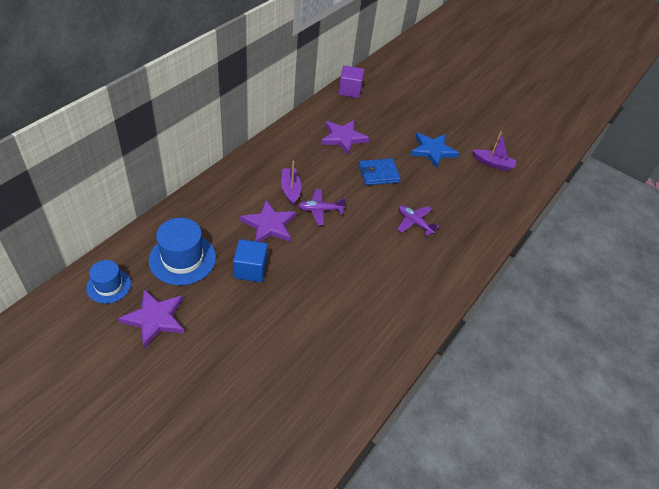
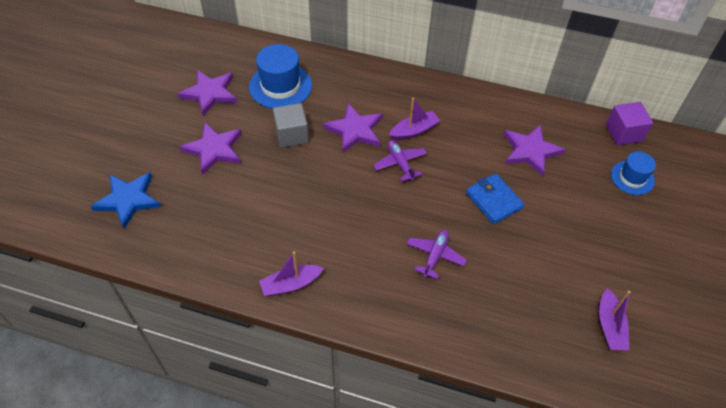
camera: 75 degrees right, 5 degrees up
blue hat [86,260,131,304] -> blue hat moved to [611,152,656,195]
blue cube [233,239,268,282] -> grey cube [273,103,309,148]
blue star [410,133,460,168] -> blue star moved to [91,172,161,229]
none -> purple star [180,123,242,175]
none -> purple boat [259,252,324,296]

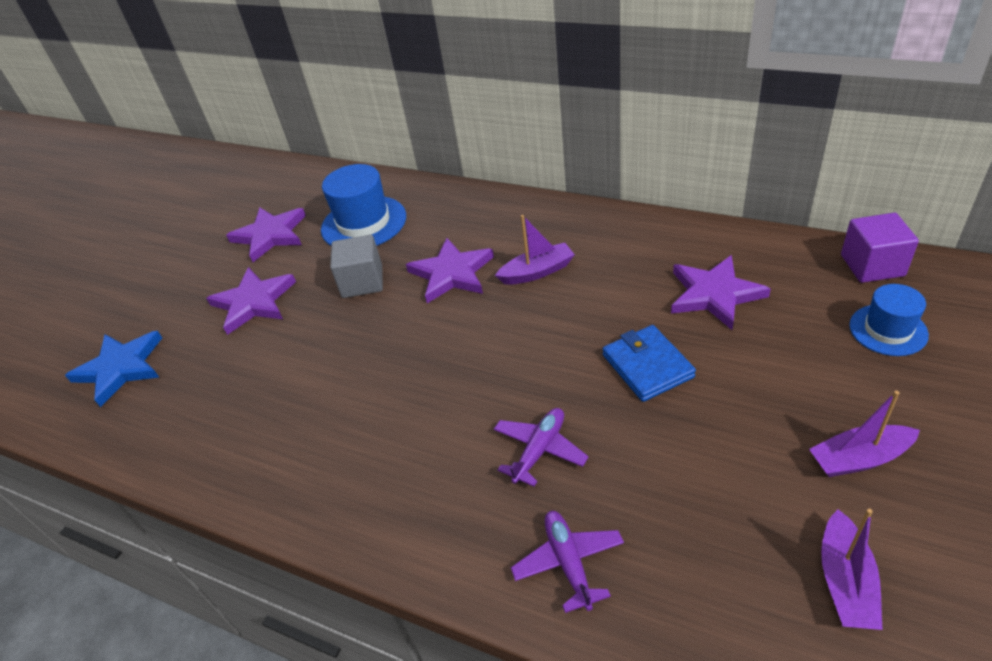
camera: 15 degrees right, 10 degrees down
purple boat [259,252,324,296] -> purple boat moved to [809,391,920,477]
purple plane [373,140,427,182] -> purple plane moved to [511,511,624,613]

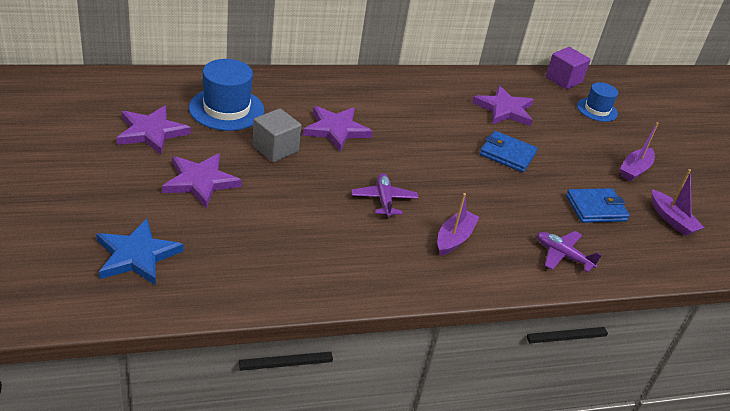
camera: 50 degrees left, 5 degrees down
purple plane [494,408,589,487] -> purple plane moved to [352,173,418,218]
purple boat [495,215,575,285] -> purple boat moved to [437,193,479,256]
none -> blue wallet [566,188,630,223]

